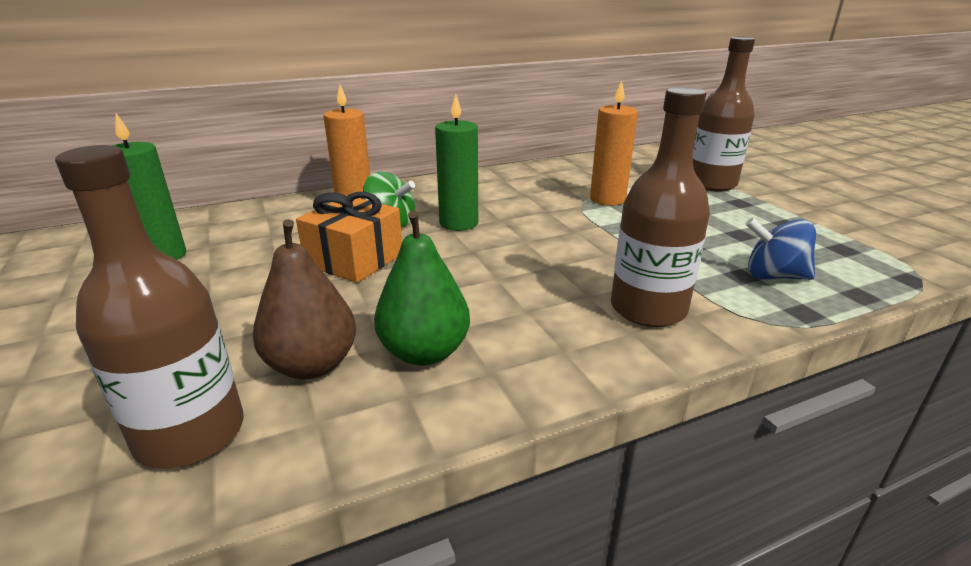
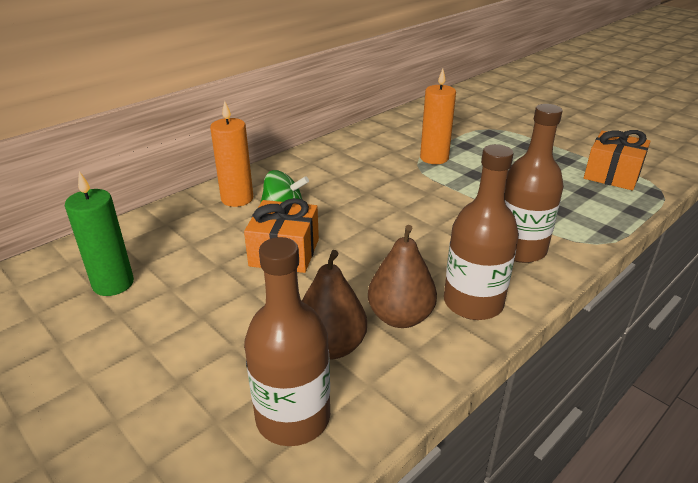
camera: 20 degrees left, 5 degrees up
green pear [374,211,470,366] -> brown pear [368,225,437,328]
green candle [435,94,478,231] -> none
brown bottle [693,37,755,191] -> brown bottle moved to [444,144,519,320]
blue spinning top [745,218,816,280] -> none
none -> orange gift [584,130,651,190]

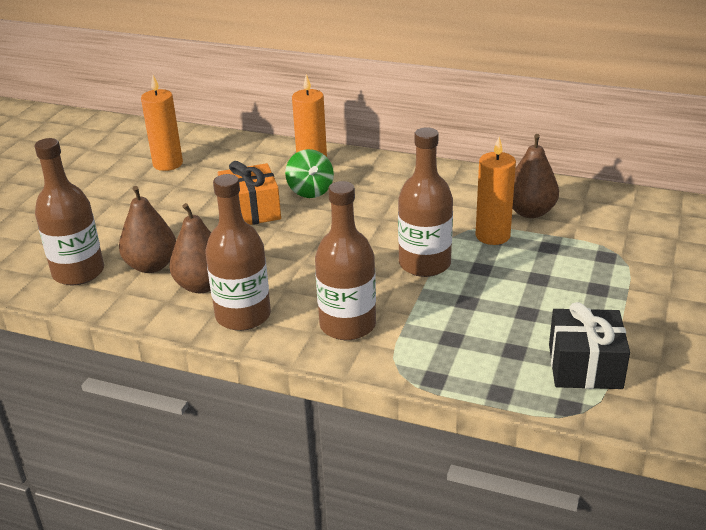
camera: 65 degrees right, 0 degrees up
green candle [65,171,134,296] -> orange candle [141,75,183,171]
orange gift [584,130,651,190] -> black gift [549,302,630,389]
none -> brown bottle [398,127,453,277]
none -> brown pear [512,134,559,218]

